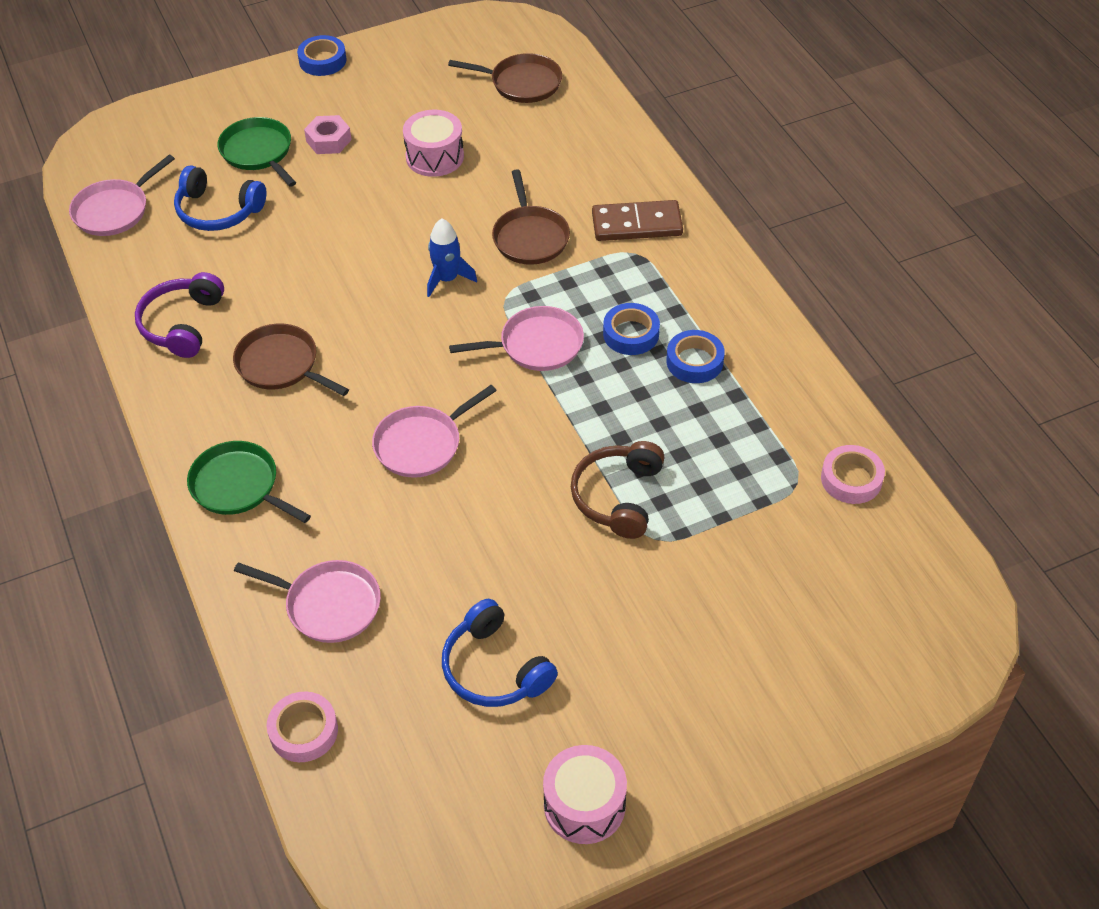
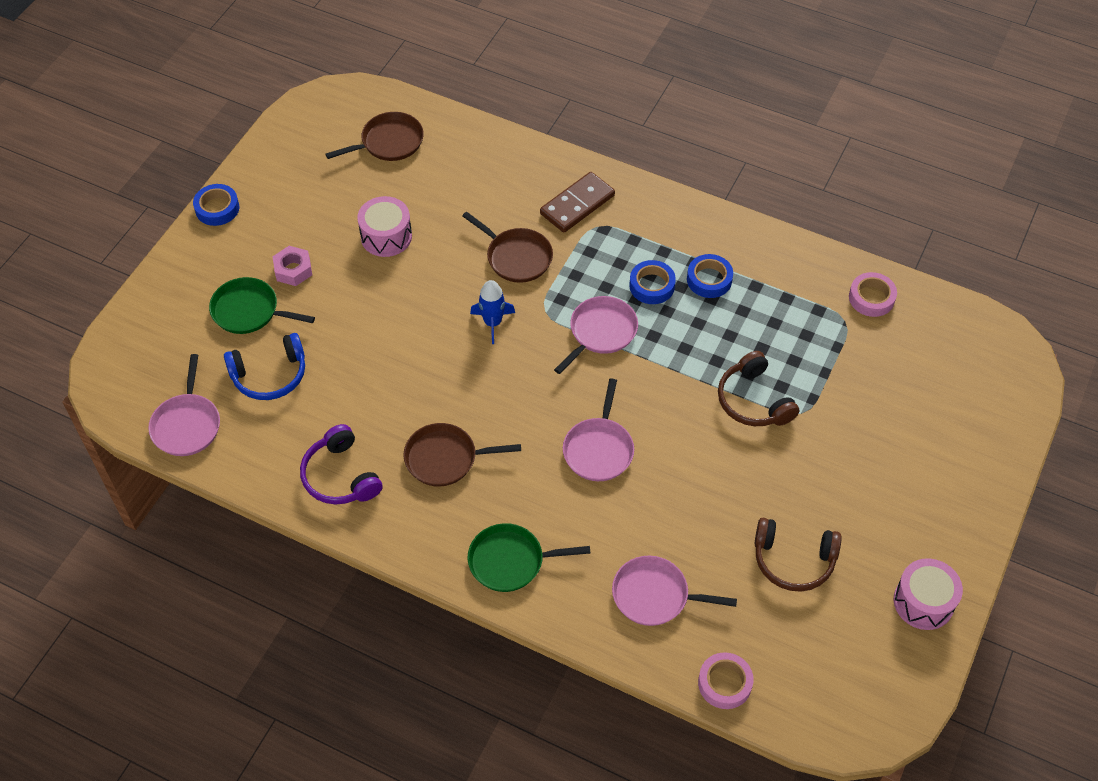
camera: 40 degrees left, 5 degrees up
pink pan [234,560,381,643] -> pink pan turned 150 degrees counterclockwise [612,556,737,626]
blue headphones [442,599,558,707] -> brown headphones [754,518,842,592]

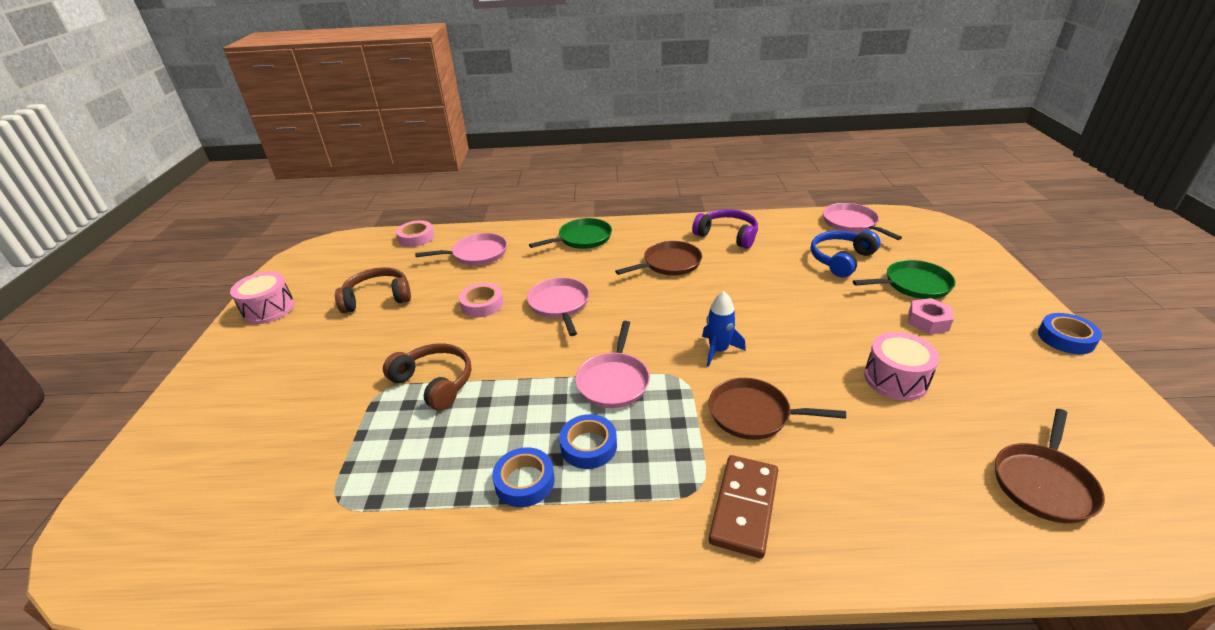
camera: 155 degrees right, 20 degrees down
pink tape [849,272,897,317] -> pink tape moved to [459,283,504,317]

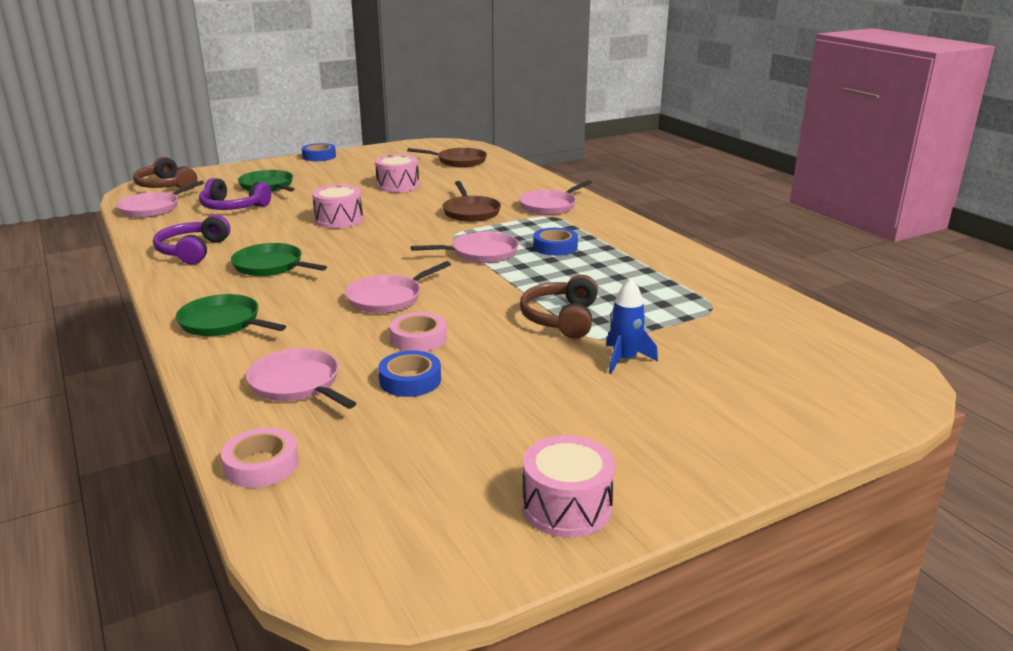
camera: 120 degrees left, 10 degrees down
brown headphones [335,267,411,313] -> brown headphones moved to [133,157,197,190]
blue tape [492,447,555,507] -> blue tape moved to [378,350,441,397]
brown pan [615,241,702,276] -> green pan [231,243,327,276]
blue rocket [702,291,746,367] -> blue rocket moved to [606,278,658,374]
brown domino [709,455,778,558] -> pink pan [519,180,592,215]
blue headphones [811,230,880,277] -> purple headphones [199,178,271,210]
pink nut [908,298,954,334] -> none
none -> pink drum [312,185,363,228]

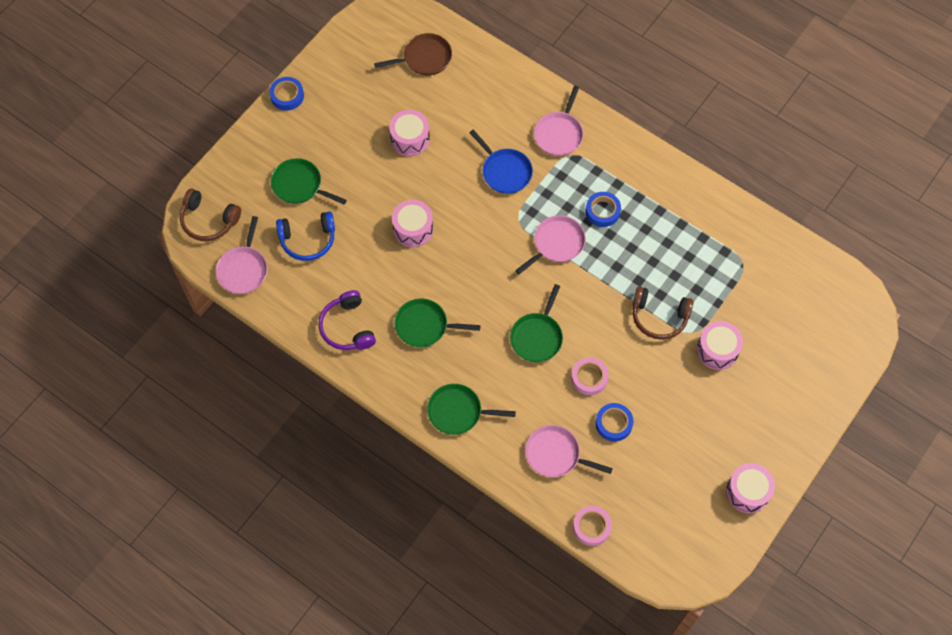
camera: 25 degrees left, 40 degrees up
purple headphones [199,178,271,210] -> blue headphones [276,211,335,261]
pink pan [345,261,451,313] -> green pan [510,284,563,362]
brown pan [442,181,501,222] -> blue pan [469,130,533,194]
brown headphones [520,275,598,339] -> brown headphones turned 60 degrees counterclockwise [633,286,694,340]
blue rocket [606,278,658,374] -> pink drum [697,321,743,370]

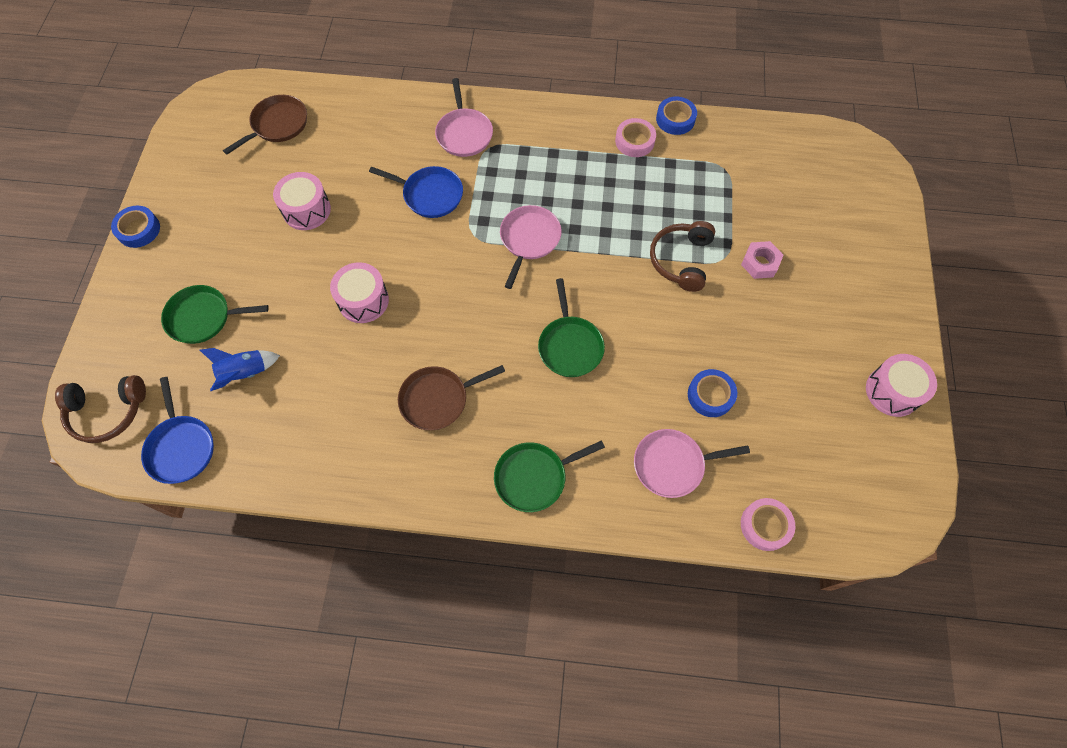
camera: 30 degrees left, 0 degrees up
pink pan [216,216,268,294] -> blue pan [141,377,214,484]
blue headphones [276,211,335,261] -> blue rocket [200,348,280,391]
purple headphones [319,290,376,350] -> none
green pan [394,299,480,347] -> brown pan [398,365,505,430]
pink tape [571,357,609,395] -> pink tape moved to [615,118,656,157]
blue tape [586,192,621,227] -> blue tape moved to [656,96,697,135]
brown headphones [633,286,694,340] -> brown headphones turned 120 degrees clockwise [650,221,715,292]
pink drum [697,321,743,370] -> pink nut [741,241,784,279]

